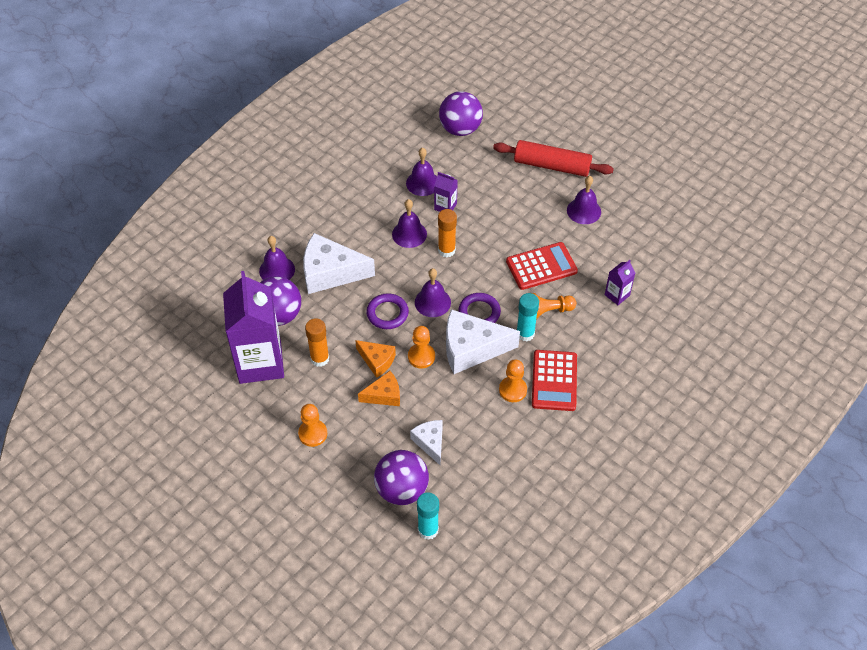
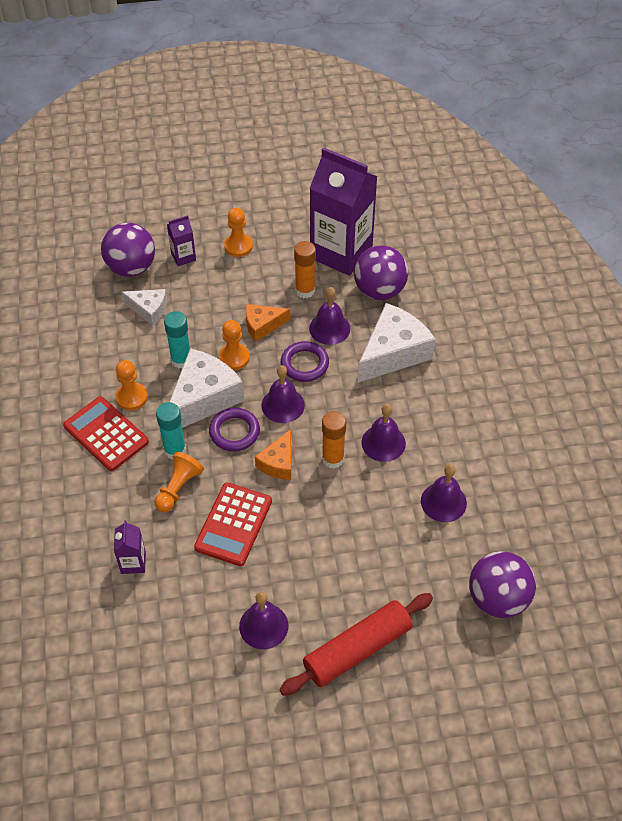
camera: 130 degrees right, 0 degrees up
purple bell [259,236,295,280] -> purple bell moved to [309,287,350,345]
orange cheese [358,371,400,406] -> orange cheese moved to [255,429,291,480]
turquoise glue stick [417,492,439,540] -> turquoise glue stick moved to [164,311,190,369]
purple carton [434,172,458,212] -> purple carton moved to [167,215,196,266]

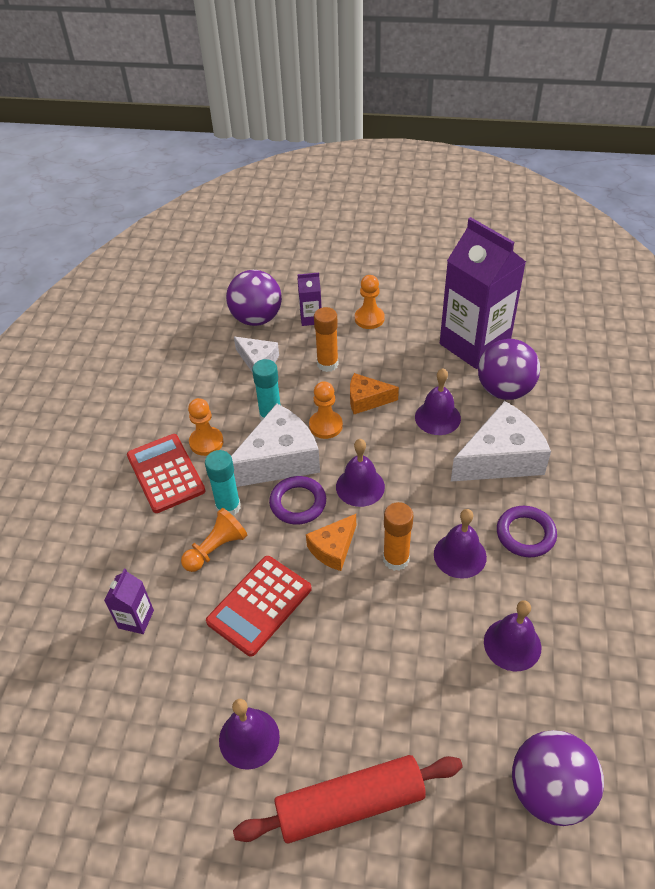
camera: 20 degrees right, 5 degrees down
purple ring [281,341,329,382] -> purple ring moved to [497,506,557,557]
orange glue stick [294,241,316,298] -> orange glue stick moved to [314,307,339,372]

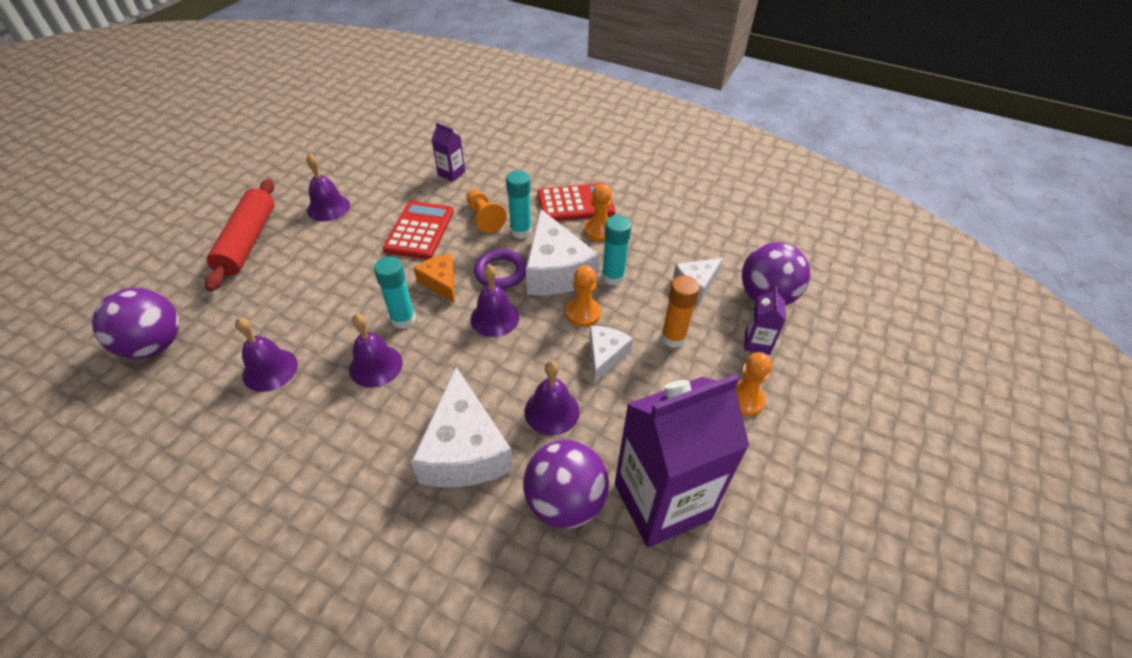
camera: 105 degrees right, 0 degrees up
red calculator [206,556,312,657] -> red calculator turned 45 degrees clockwise [382,201,454,260]
orange cheese [350,373,399,414] -> white cheese [589,326,633,383]
orange glue stick [383,502,414,571] -> turquoise glue stick [374,257,416,329]
purple ring [497,506,557,557] -> none

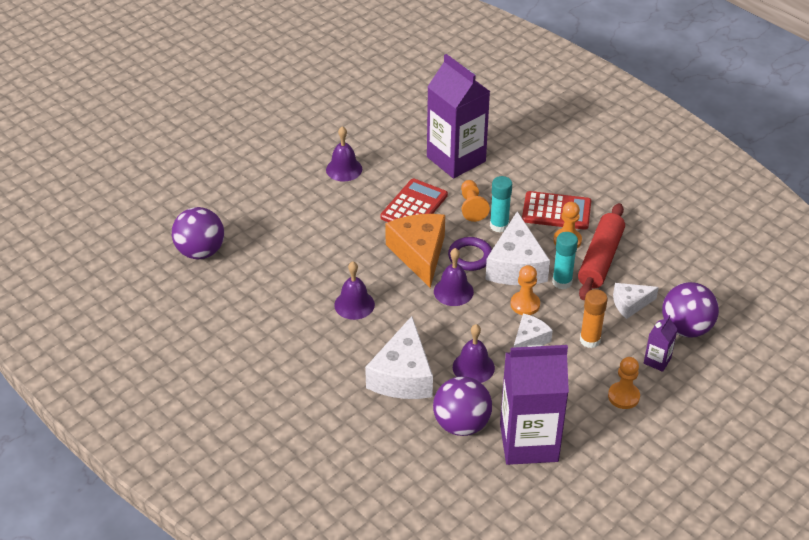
camera: 20 degrees right, 5 degrees down
red rolling pin [205,179,274,292] -> red rolling pin moved to [578,203,625,300]
purple bell [235,317,298,392] -> none
turquoise glue stick [374,257,416,329] -> none
orange cheese [414,254,454,303] -> orange cheese [385,214,445,288], size x1.81
purple carton [431,122,465,182] -> purple carton [427,54,490,178], size x2.35

